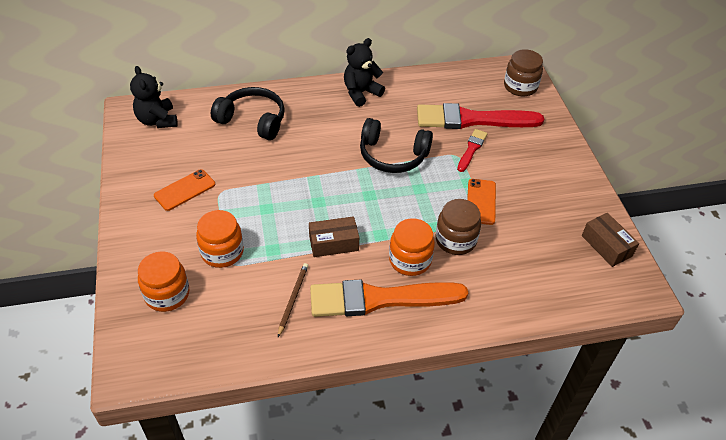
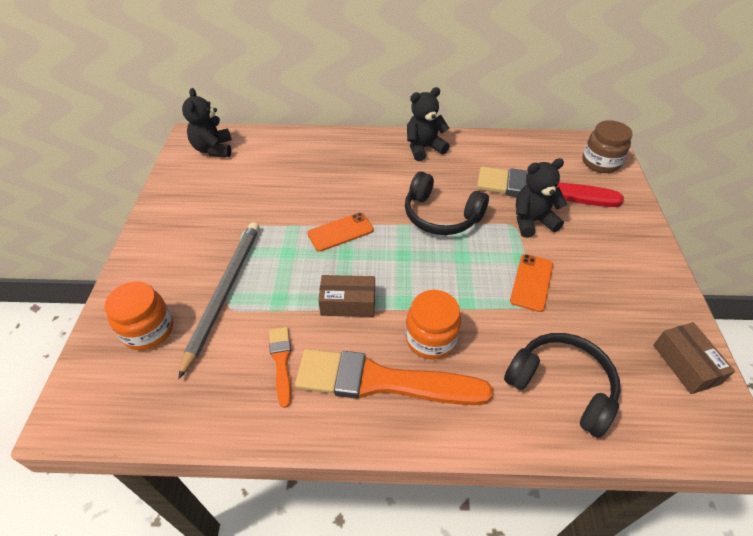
camera: 15 degrees right, 0 degrees up
orange phone [154,169,215,211] -> orange phone moved to [307,213,374,251]
orange jar [196,210,244,268] -> grey pencil [178,222,260,379]
black headphones [211,87,285,140] -> black headphones moved to [504,333,621,438]
brown pencil [278,263,308,337] -> orange brush [269,327,291,408]
brown jar [435,199,481,255] -> none
red brush [457,129,488,172] -> black teddy bear [516,158,567,238]

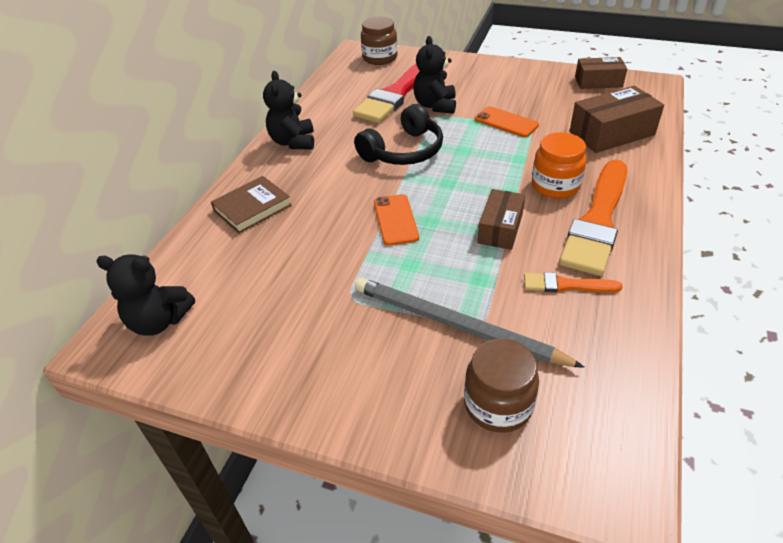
camera: 70 degrees left, 5 degrees down
orange jar [105,281,173,350] -> brown jar [464,339,539,433]
black headphones [504,333,621,438] -> brown box [569,86,664,153]
none -> brown book [211,176,292,234]

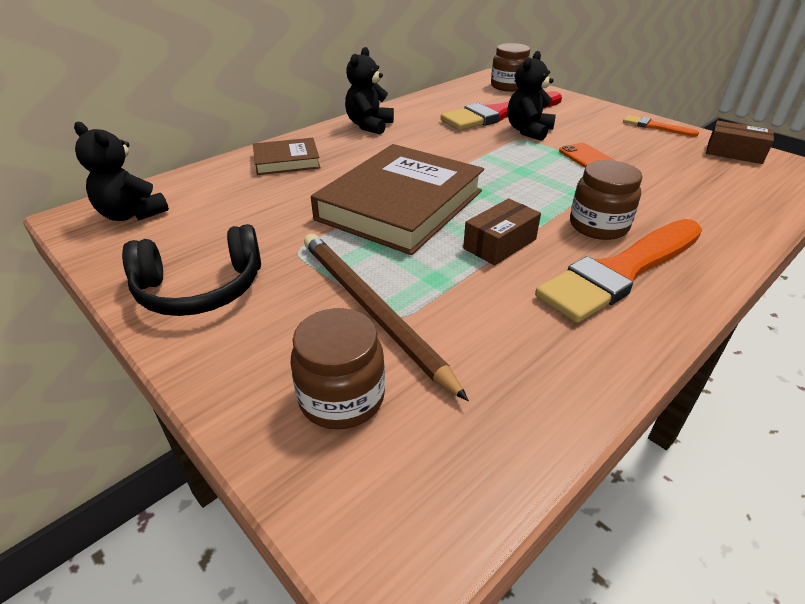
camera: 25 degrees right, 5 degrees down
black headphones [354,104,443,165] -> black headphones moved to [122,224,261,316]
grey pencil [355,278,585,368] -> brown pencil [304,234,469,401]
orange phone [374,194,419,246] -> brown book [311,144,484,255]
orange brush [524,272,623,292] -> orange brush moved to [623,115,699,137]
orange jar [532,132,586,198] -> brown jar [570,160,643,240]
brown box [569,86,664,153] -> none

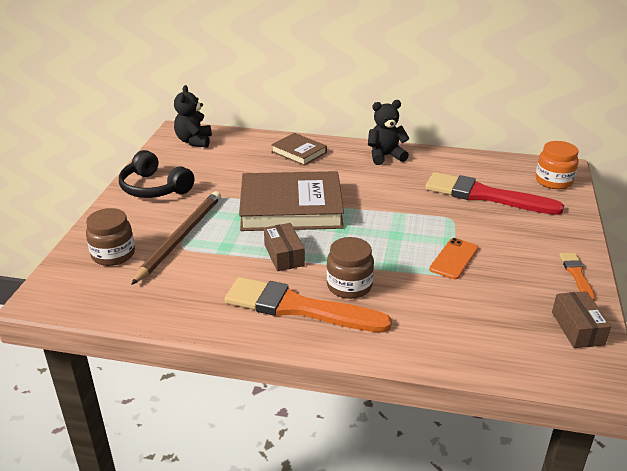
camera: 55 degrees right, 5 degrees down
brown box [463,199,541,265] -> brown box turned 60 degrees clockwise [264,223,305,271]
brown jar [491,43,530,92] -> orange jar [536,141,579,189]
black teddy bear [508,51,556,141] -> none

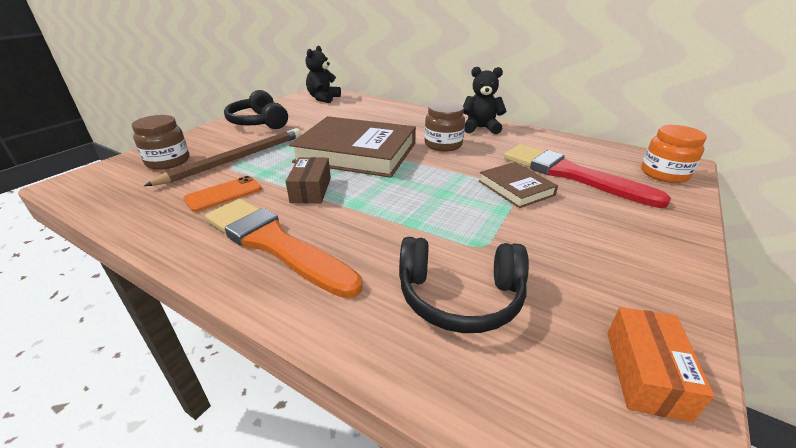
camera: 20 degrees right, 0 degrees up
brown book [271,133,327,166] -> brown book moved to [479,162,558,208]
brown jar [326,237,374,299] -> brown jar moved to [424,102,465,152]
orange phone [429,238,478,279] -> orange phone moved to [183,176,262,212]
brown box [552,291,611,348] -> orange box [607,307,715,422]
orange brush [559,253,595,301] -> none
none -> black headphones [399,237,529,333]

